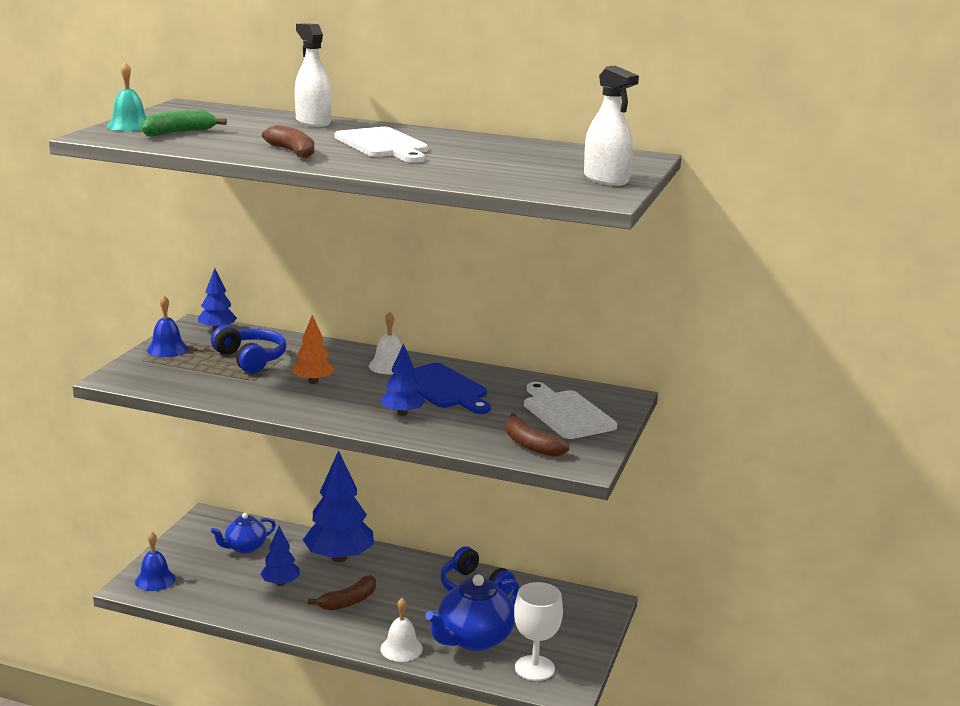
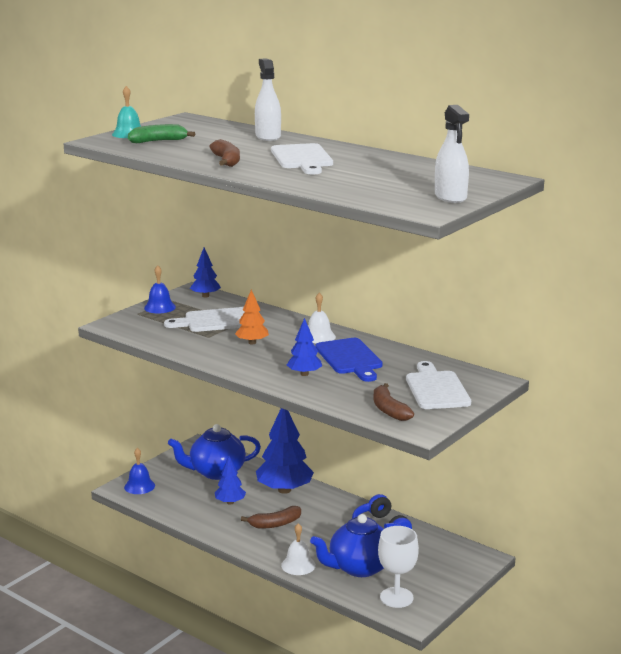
camera: 20 degrees right, 0 degrees up
blue headphones [211,325,286,373] -> white cutting board [164,307,244,332]
blue teapot [211,513,276,554] -> blue teapot [168,424,261,480], size x1.68

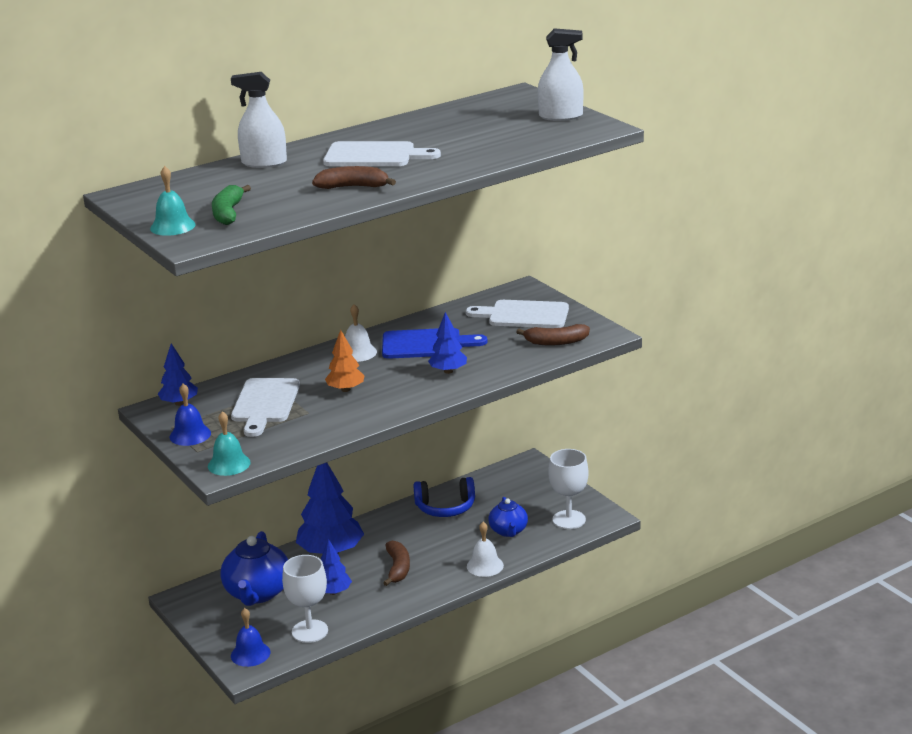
camera: 70 degrees left, 5 degrees up
blue teapot [310,514,401,577] -> blue teapot [488,497,528,537], size x0.59
none -> turquoise bell [208,411,251,476]
none -> white goblet [282,555,328,643]

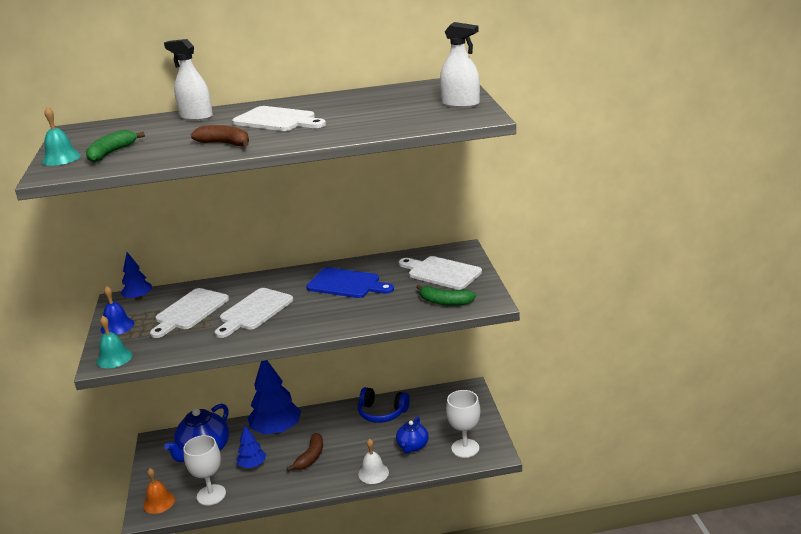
camera: 25 degrees right, 0 degrees up
blue bell [231,608,270,667] -> orange bell [143,468,175,514]
orange tree [325,330,365,392] -> white cutting board [215,288,293,338]
white bell [345,304,377,362] -> none
blue tree [428,312,467,374] -> none
brown banana [516,324,590,346] -> green banana [416,285,476,306]

